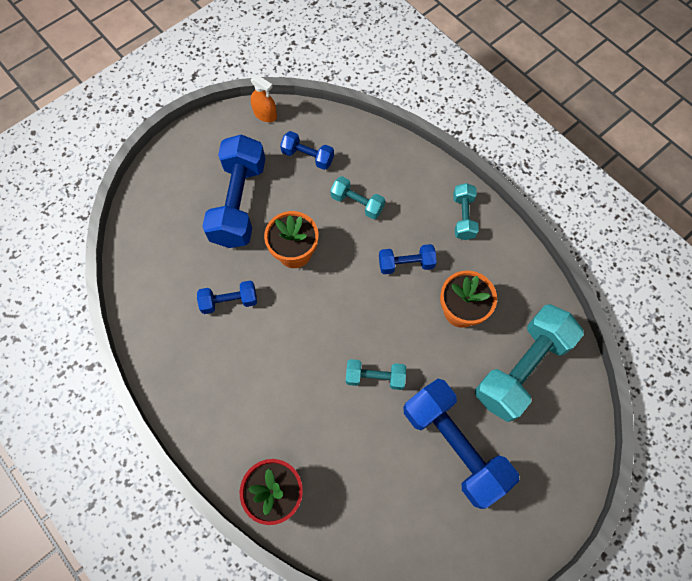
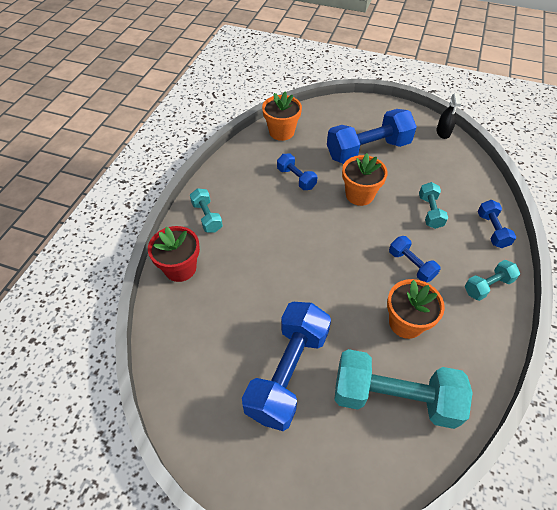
camera: 60 degrees right, 15 degrees down
orange spray bottle [250,75,277,122] -> black spray bottle [437,93,461,139]
blue dumbbell [280,131,334,170] -> blue dumbbell moved to [478,200,516,248]
turquoise dumbbell [346,359,406,390] -> turquoise dumbbell moved to [190,188,223,233]
none -> orange flower pot [262,91,302,141]

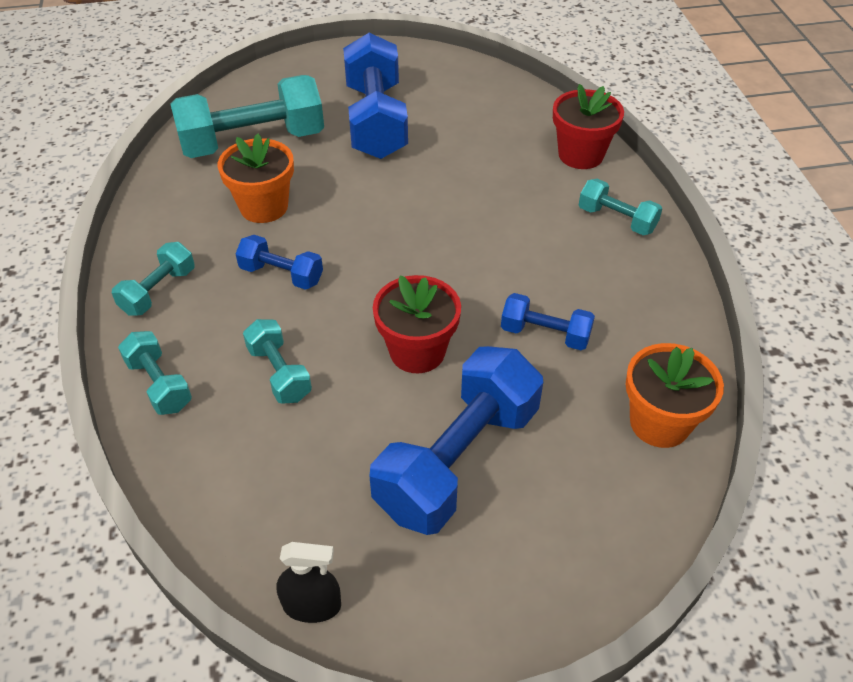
camera: 150 degrees right, 5 degrees down
orange flower pot [342,153,388,206] -> red flower pot [373,275,461,373]
black spray bottle [437,93,461,139] -> black spray bottle turned 120 degrees clockwise [277,542,341,623]
blue dumbbell [478,200,516,248] -> turquoise dumbbell [118,331,192,415]

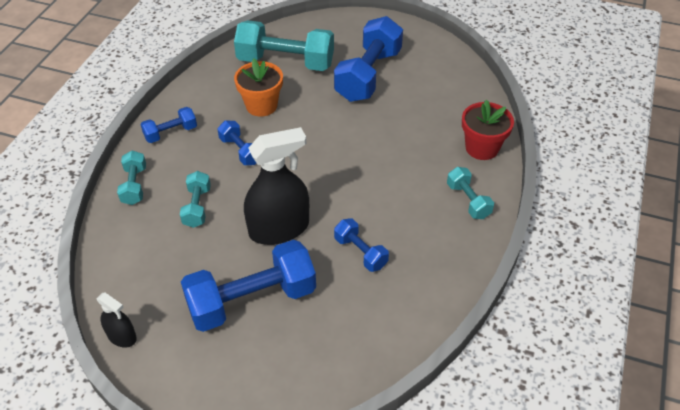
camera: 30 degrees right, 0 degrees up
turquoise dumbbell [112,242,195,316] -> blue dumbbell [140,107,197,143]
red flower pot [373,275,461,373] -> black spray bottle [244,127,309,245]
orange flower pot [626,343,724,448] -> none

